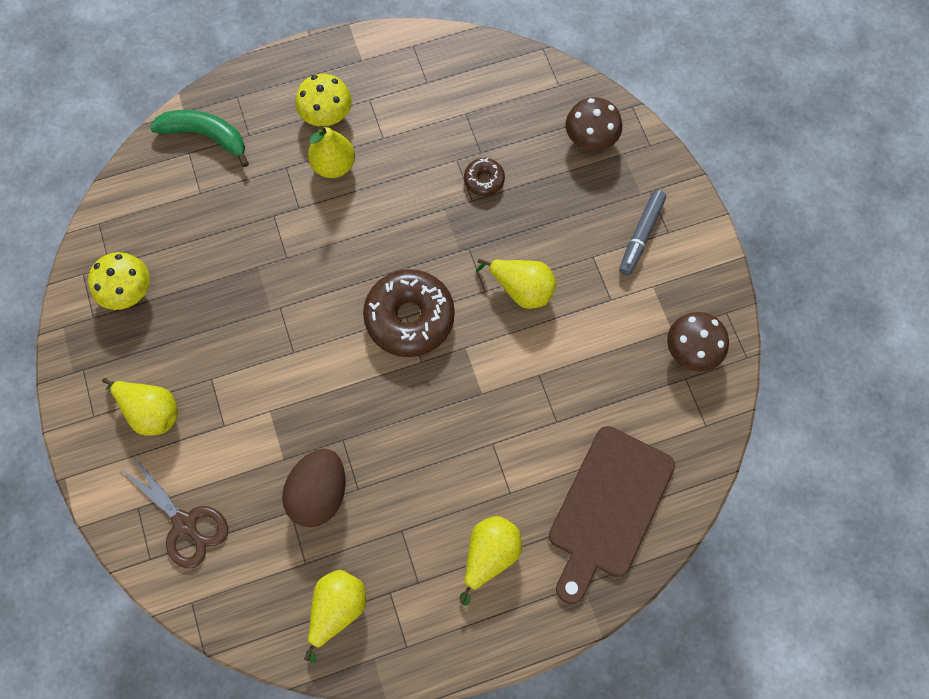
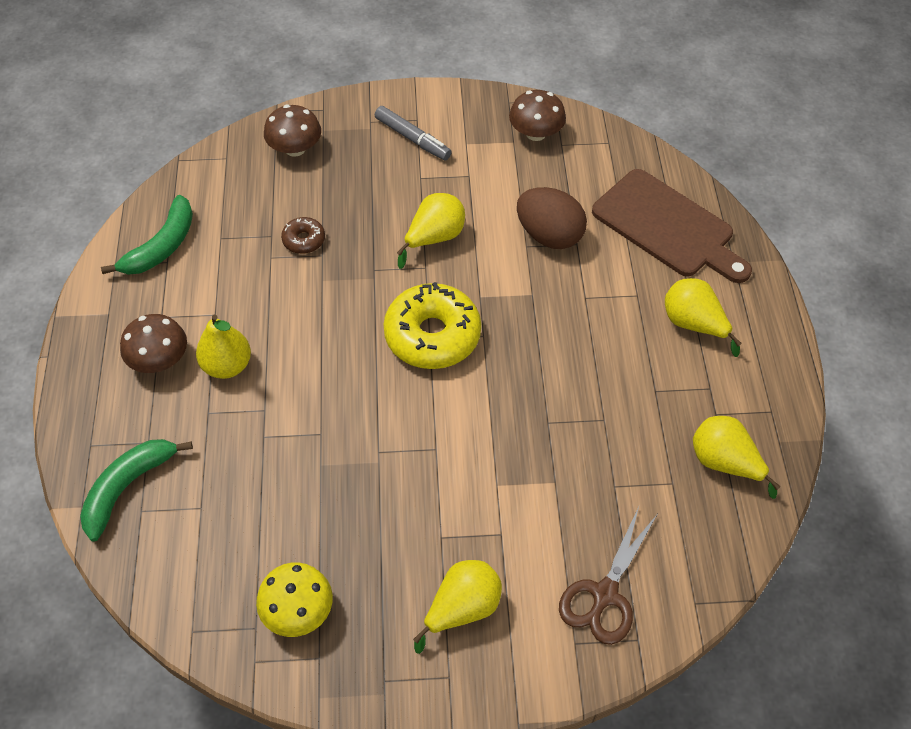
camera: 75 degrees left, 15 degrees down
brown scissors [120,456,228,568] -> brown scissors turned 150 degrees clockwise [559,507,657,645]
brown egg [282,448,345,527] -> brown egg moved to [517,187,587,249]
yellow mushroom [295,74,352,126] -> brown mushroom [120,314,187,373]
brown donut [363,269,455,357] -> yellow donut [383,282,481,369]
none -> green banana [101,195,193,275]

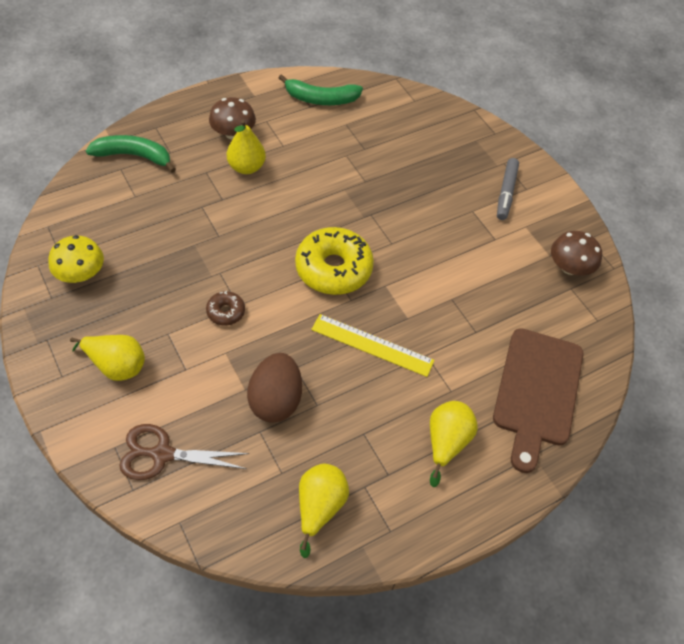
camera: 60 degrees right, 0 degrees up
brown mushroom [264,105,321,157] -> none
brown donut [281,217,325,254] -> brown donut moved to [206,291,245,326]
yellow pear [397,193,465,269] -> none
brown egg [517,187,587,249] -> brown egg moved to [247,353,302,423]
none -> yellow ruler [311,314,435,377]

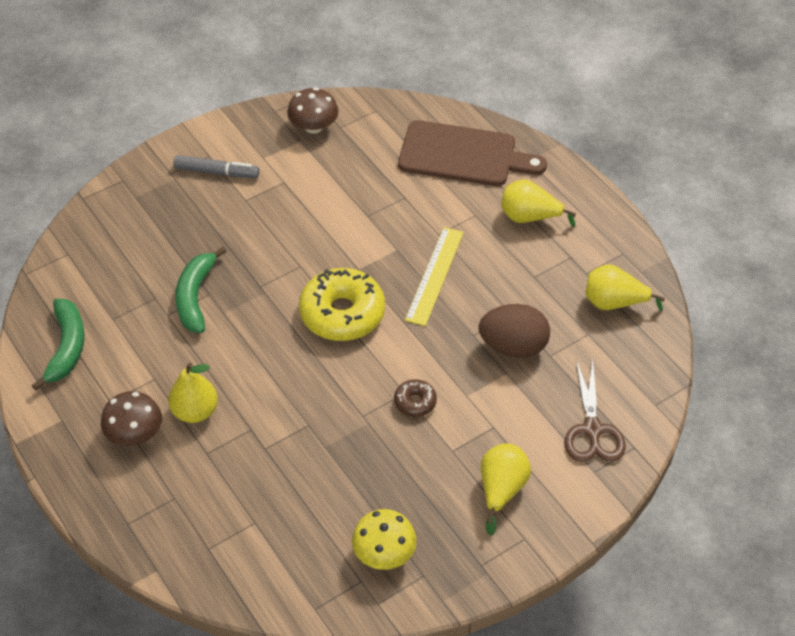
camera: 90 degrees left, 5 degrees down
green banana [86,135,176,173] -> green banana moved to [175,247,226,333]

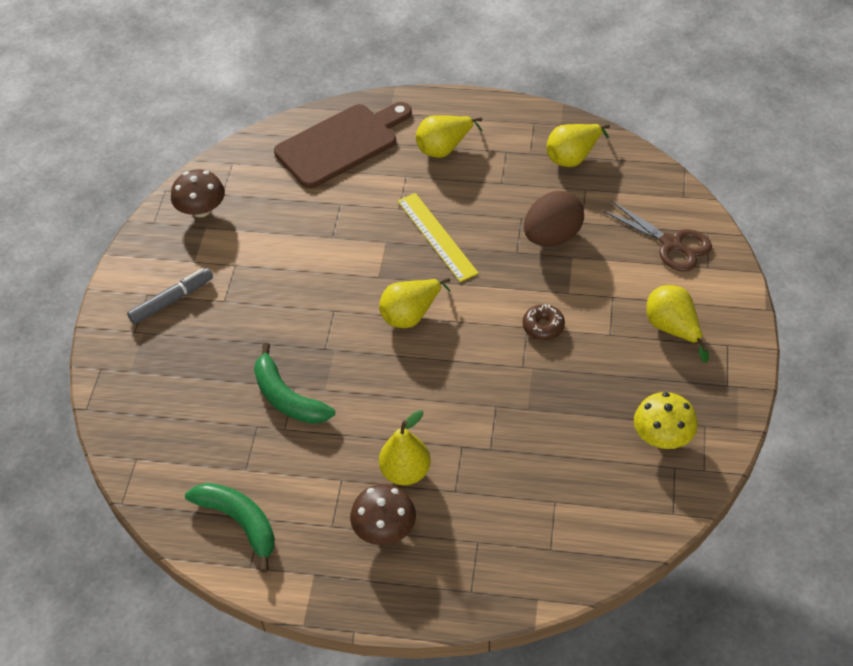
camera: 45 degrees left, 0 degrees up
yellow donut [299,268,385,341] -> yellow pear [379,278,450,328]

